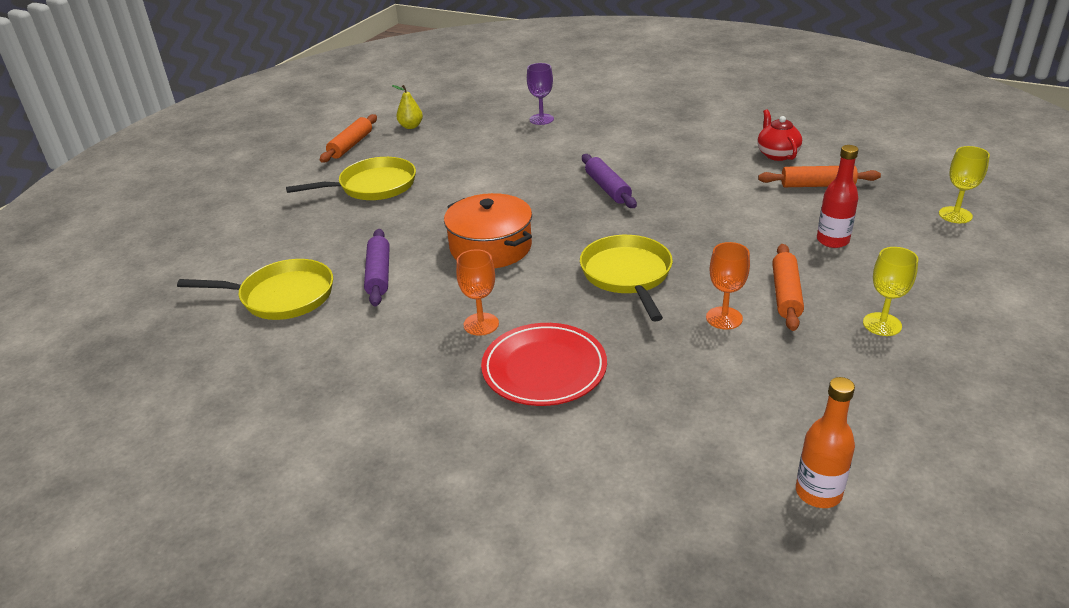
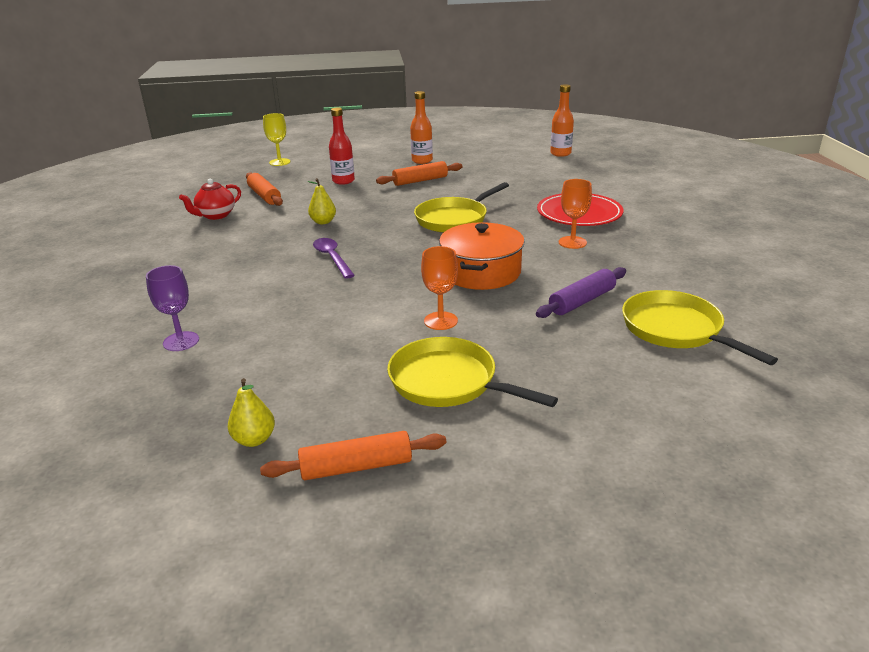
camera: 125 degrees left, 5 degrees down
purple rolling pin [582,154,637,208] -> purple spoon [313,238,355,279]
orange goblet [706,242,750,329] -> orange goblet moved to [421,246,458,330]
yellow goblet [863,247,918,336] -> orange bottle [410,91,433,164]
none -> yellow pear [307,178,336,224]

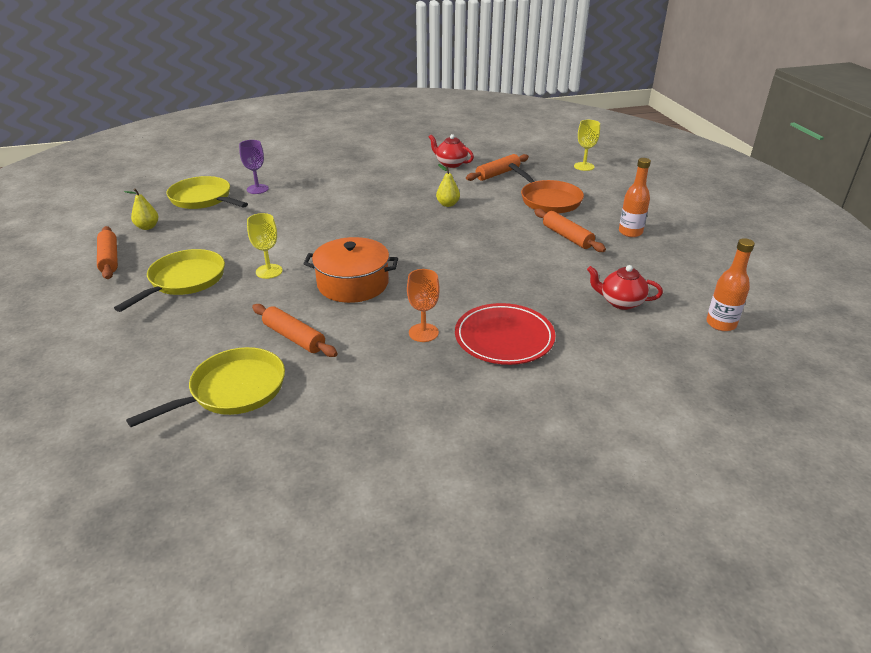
camera: 80 degrees right, 5 degrees up
purple spoon [313,238,355,279] -> none
red bottle [329,108,355,185] -> orange pan [508,163,584,213]
yellow pan [414,182,509,233] -> yellow pan moved to [166,176,248,209]
orange goblet [421,246,458,330] -> yellow goblet [247,213,283,279]
purple rolling pin [536,267,626,318] -> orange rolling pin [252,304,338,357]
none -> red teapot [587,265,663,310]

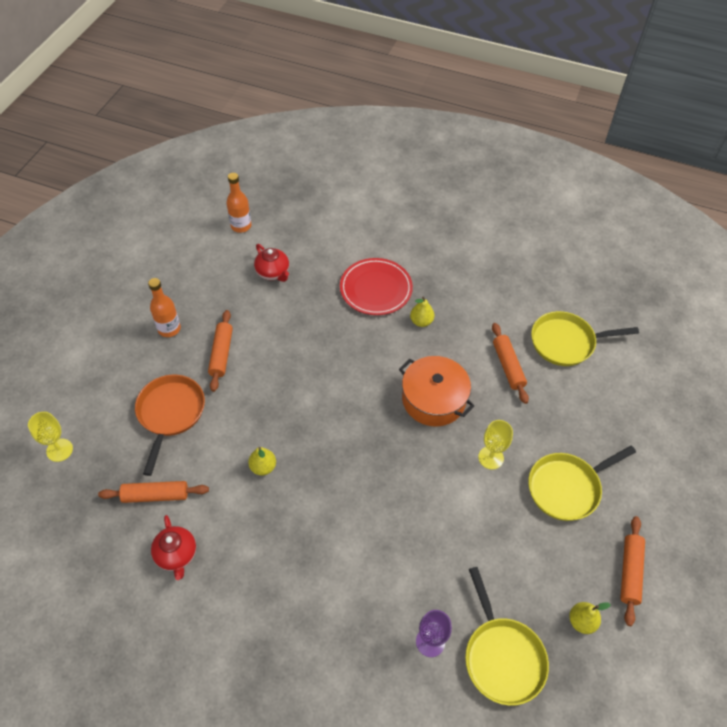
camera: 145 degrees left, 20 degrees up
orange goblet [407,269,440,342] -> yellow pear [410,297,434,327]

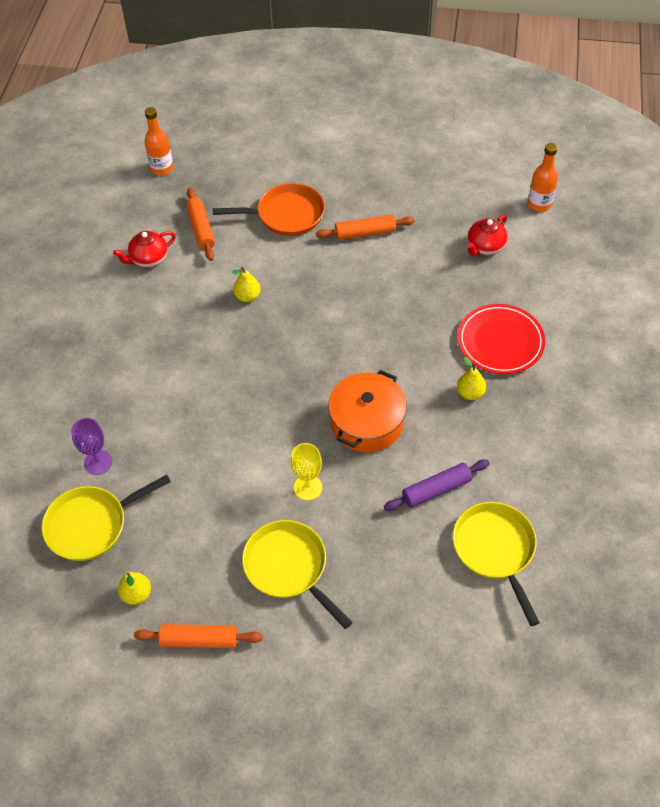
camera: 80 degrees right, 0 degrees up
yellow goblet [28,412,73,462] -> none
orange bottle [148,278,181,337] -> orange bottle moved to [144,107,173,175]
orange rolling pin [492,323,529,404] -> purple rolling pin [384,460,490,511]

